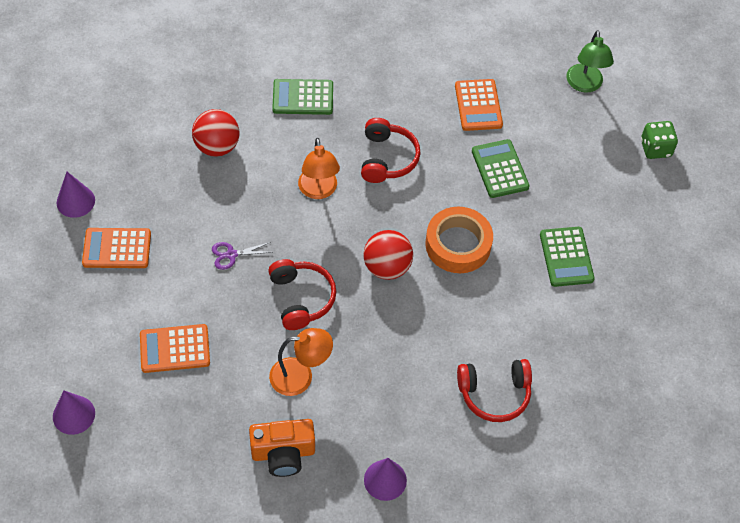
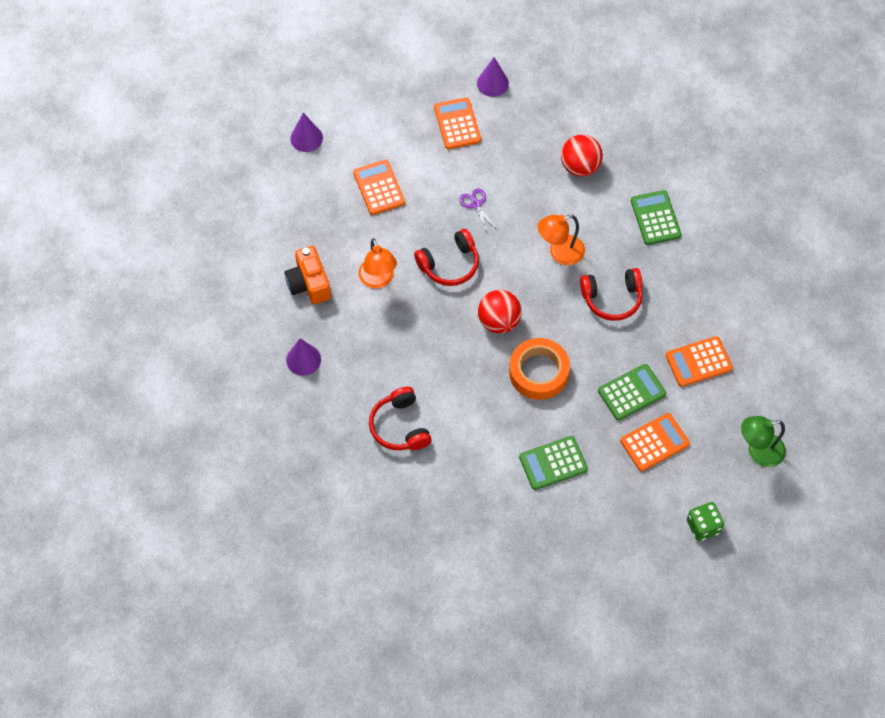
camera: 80 degrees right, 5 degrees up
none -> orange calculator [620,413,690,471]

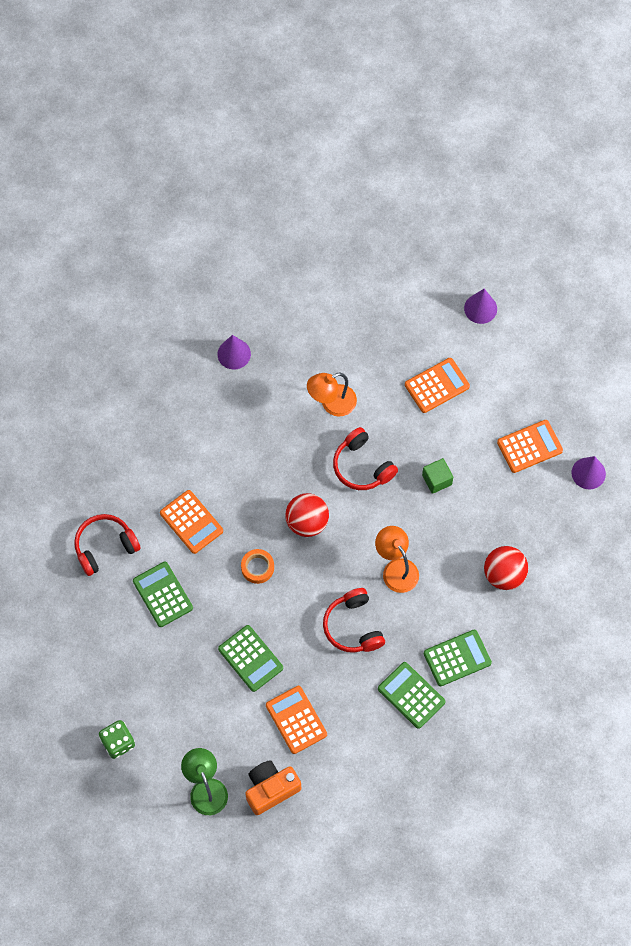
camera: 80 degrees right, 5 degrees up
orange camera [284,246,331,304] -> orange camera moved to [245,760,301,815]
red headphones [369,387,432,450] -> red headphones moved to [74,514,141,576]
purple scissors [459,188,496,232] -> green cube [422,458,453,494]
orange tape [509,338,570,400] -> orange tape [241,549,274,584], size x0.56
orange calculator [620,413,690,471] -> orange calculator moved to [160,490,223,554]
none -> green calculator [378,662,446,729]

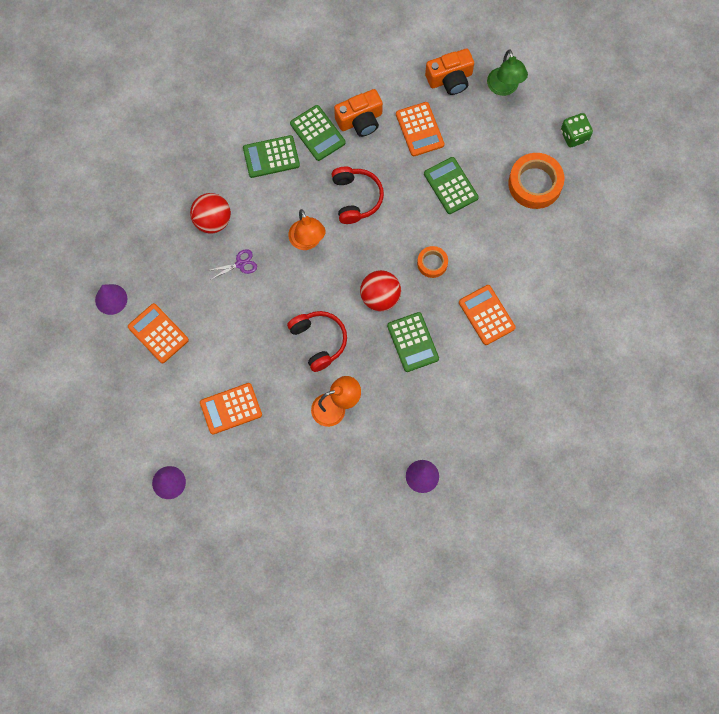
camera: 170 degrees left, 5 degrees up
red headphones [74,514,141,576] -> none
green calculator [133,562,193,627] -> green calculator moved to [387,312,439,372]
green cube [422,458,453,494] -> none
orange calculator [497,420,563,473] -> orange calculator turned 60 degrees clockwise [128,303,189,363]
none -> purple scissors [207,249,257,280]
none -> orange camera [334,89,383,137]
none -> orange tape [509,153,564,209]

